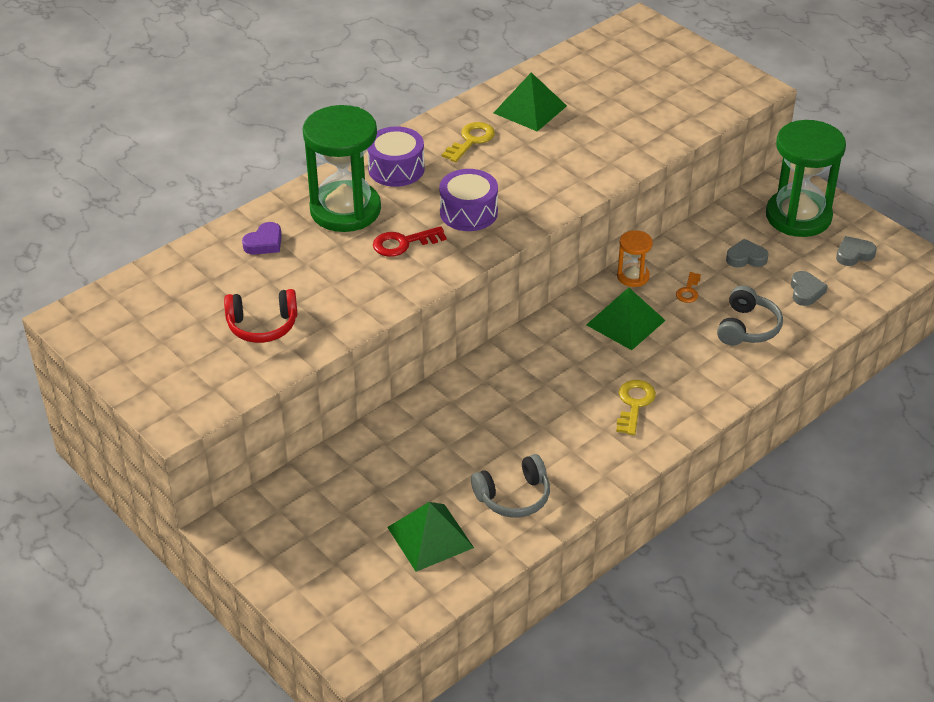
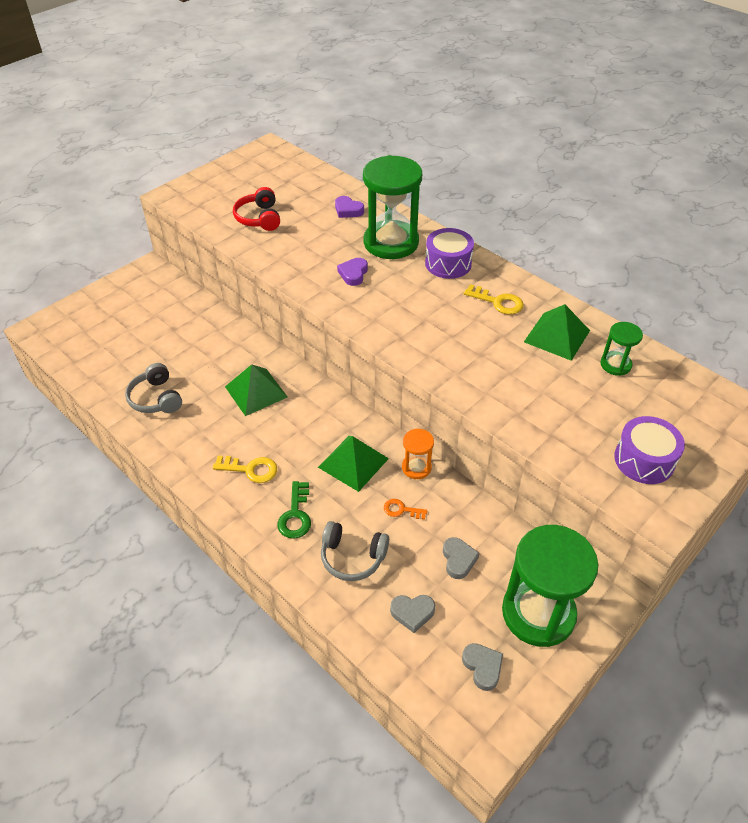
camera: 85 degrees right, 5 degrees up
red key [373,226,447,257] -> purple heart [337,258,368,286]
green pyramid [387,502,474,572] -> green pyramid moved to [225,364,288,416]
purple drum [439,169,498,231] -> purple drum moved to [614,416,685,484]
none -> green key [277,481,311,539]
none -> green hourglass [600,322,643,376]

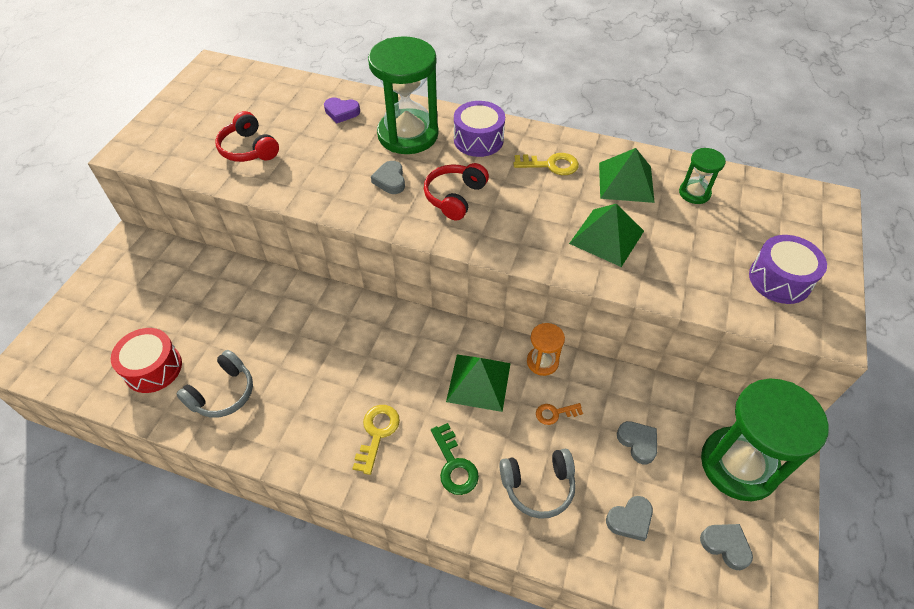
camera: 25 degrees left, 5 degrees up
grey headphones [125,363,182,413] -> grey headphones turned 90 degrees counterclockwise [177,350,253,418]
yellow key [213,456,277,483] -> yellow key turned 60 degrees counterclockwise [352,405,400,475]
green pyramid [225,364,288,416] -> green pyramid moved to [569,204,644,267]
purple heart [337,258,368,286] -> grey heart [371,161,405,194]
none -> red drum [111,328,182,393]
none -> red headphones [424,163,489,220]

